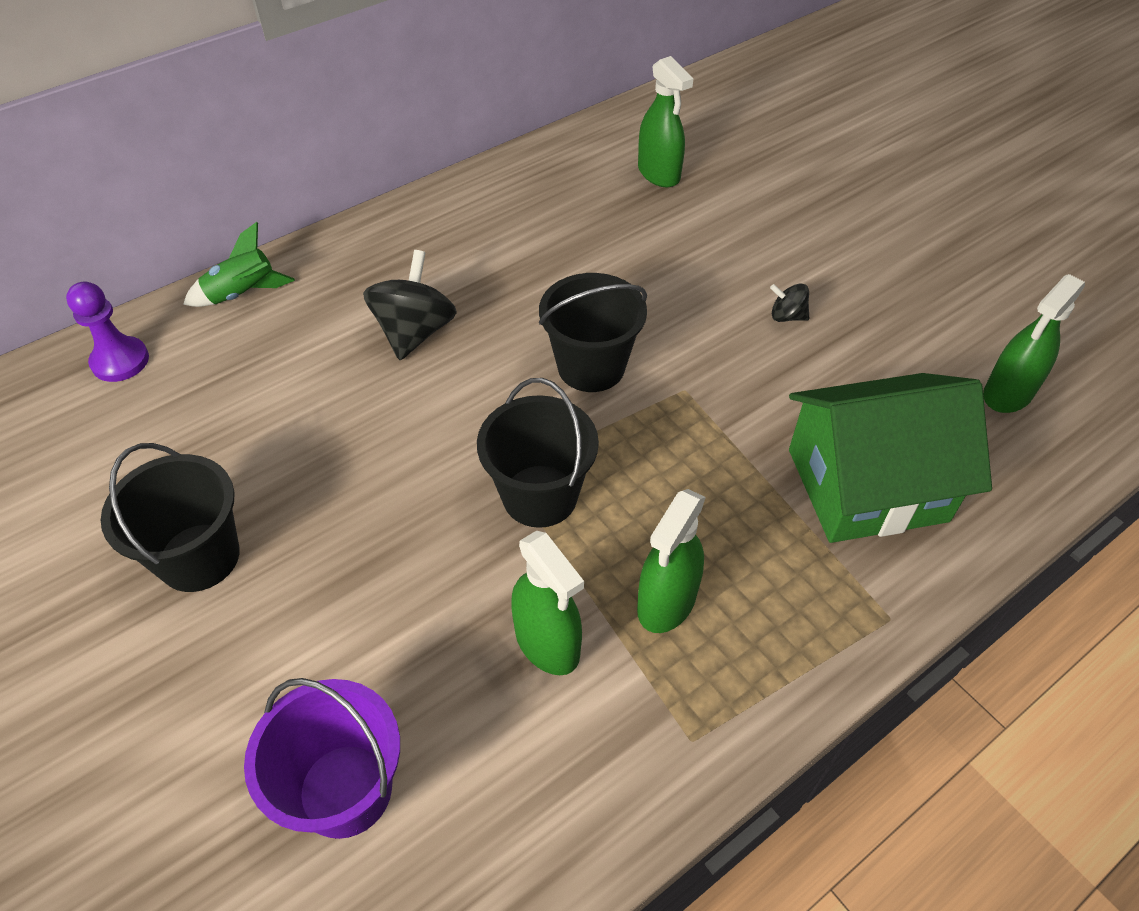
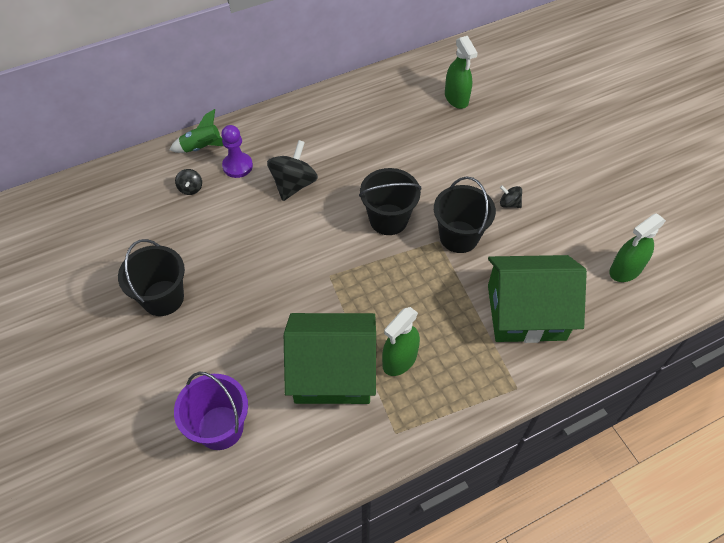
camera: 10 degrees right, 5 degrees up
purple pawn [66,282,149,382] -> purple pawn moved to [221,125,253,178]
black bucket [477,378,599,528] -> black bucket moved to [434,177,496,253]
green spray bottle [511,531,584,675] -> green house [284,313,376,404]
none -> black spinning top [175,169,202,195]

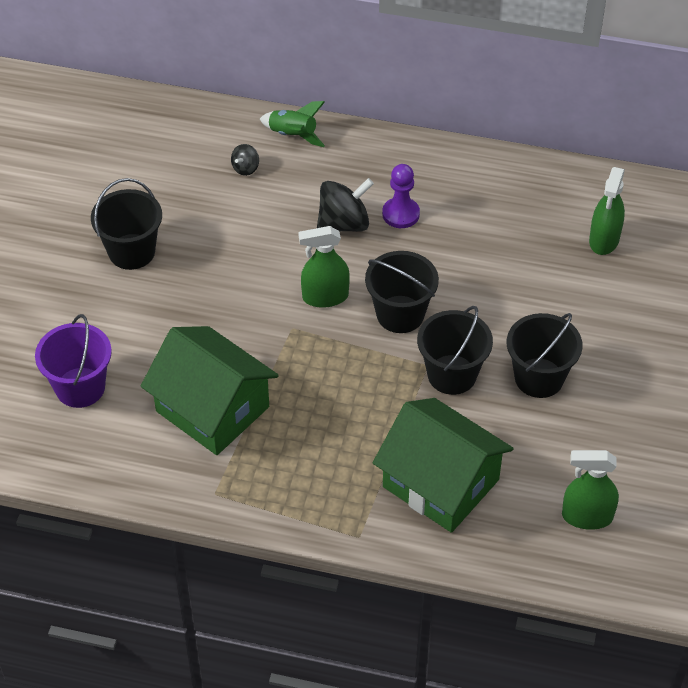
camera: 40 degrees right, 5 degrees down
purple pawn [221,125,253,178] -> purple pawn moved to [382,164,420,228]
green spray bottle [382,307,420,376] -> green spray bottle moved to [299,226,350,308]
black spinning top [500,185,522,208] -> black bucket [507,313,583,398]

